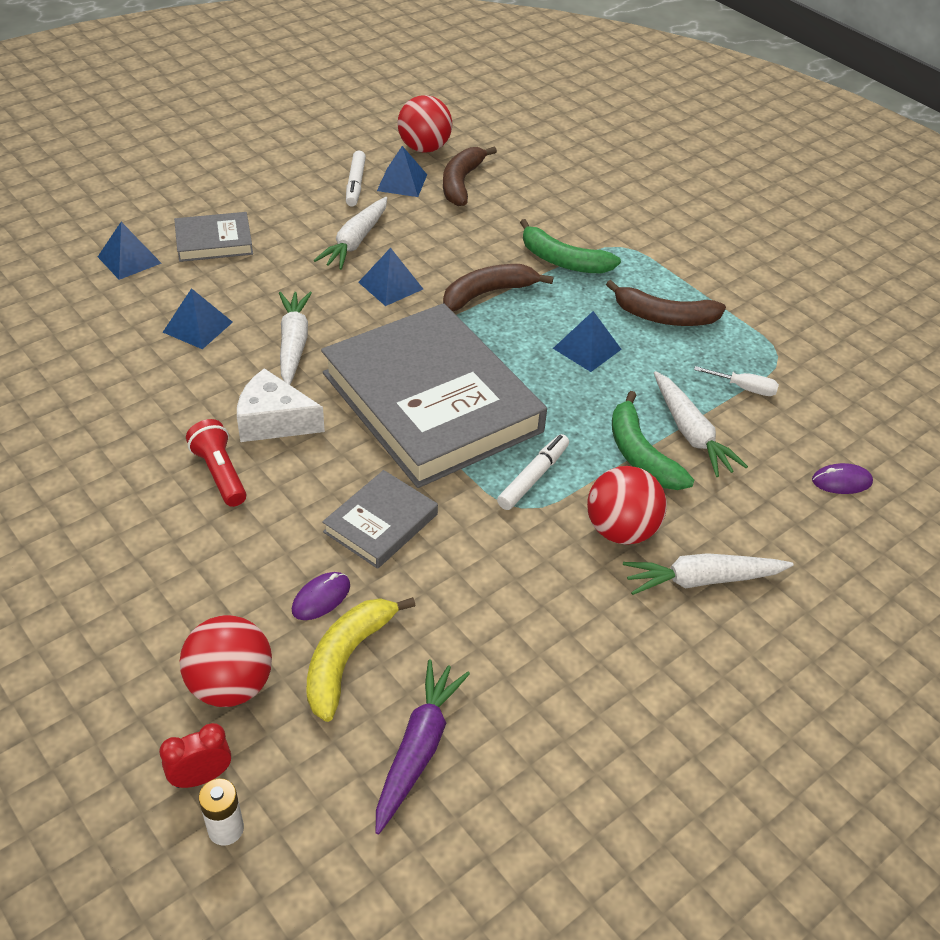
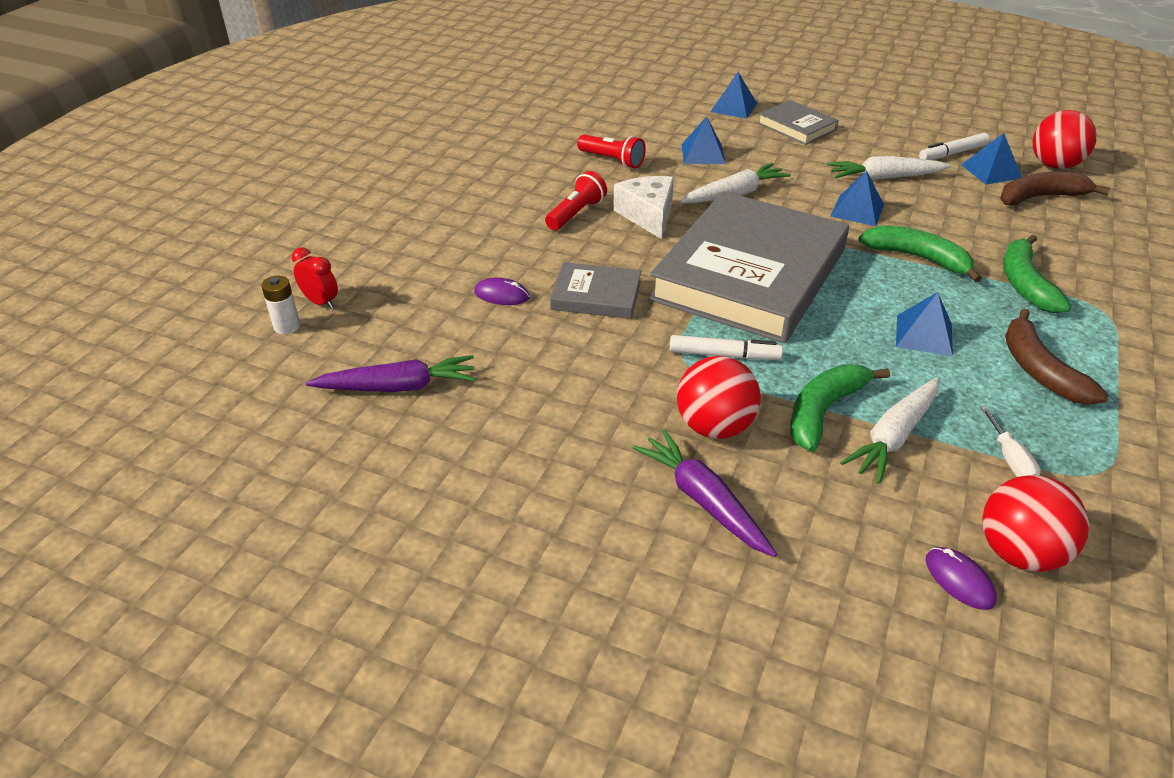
camera: 65 degrees right, 5 degrees down
red ball [180,615,272,707] -> red ball moved to [982,475,1089,572]
yellow banana [306,597,416,722] -> none
brown banana [443,264,554,311] -> green banana [858,225,982,283]
white carrot [623,553,794,595] -> purple carrot [633,429,777,557]
none -> red flashlight [577,134,646,168]

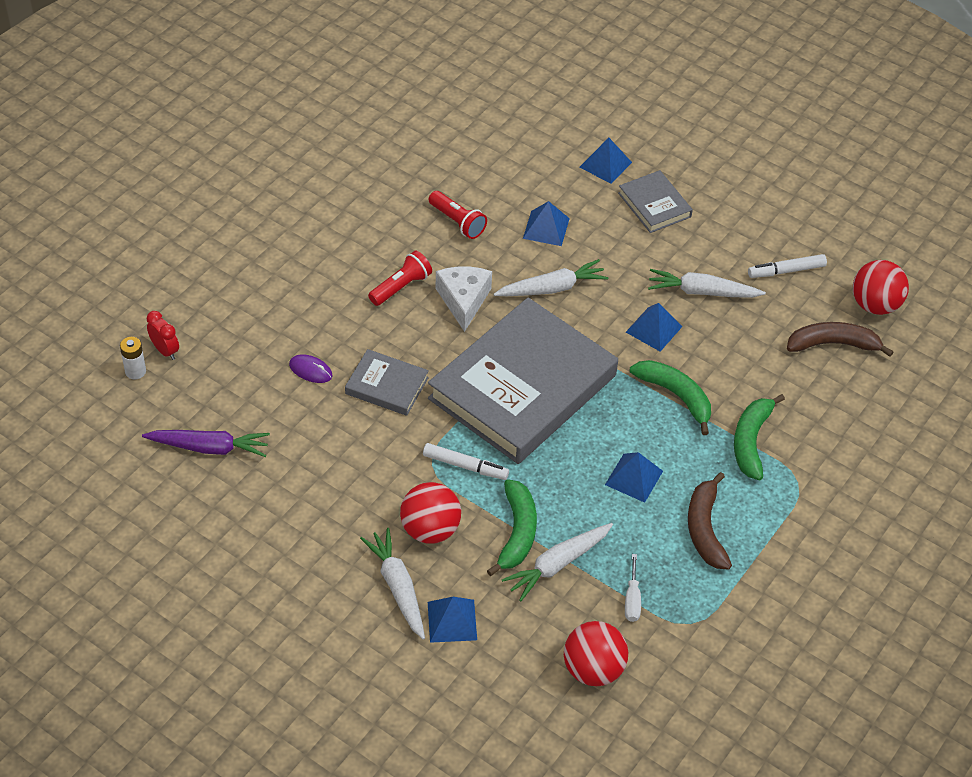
camera: 10 degrees right, 10 degrees up
purple carrot [633,429,777,557] -> white carrot [360,528,425,640]
green banana [790,364,890,452] -> green banana turned 135 degrees clockwise [487,479,537,576]
purple mouse [926,547,997,610] -> none
blue pyramid [961,133,1022,185] -> blue pyramid moved to [428,597,477,643]

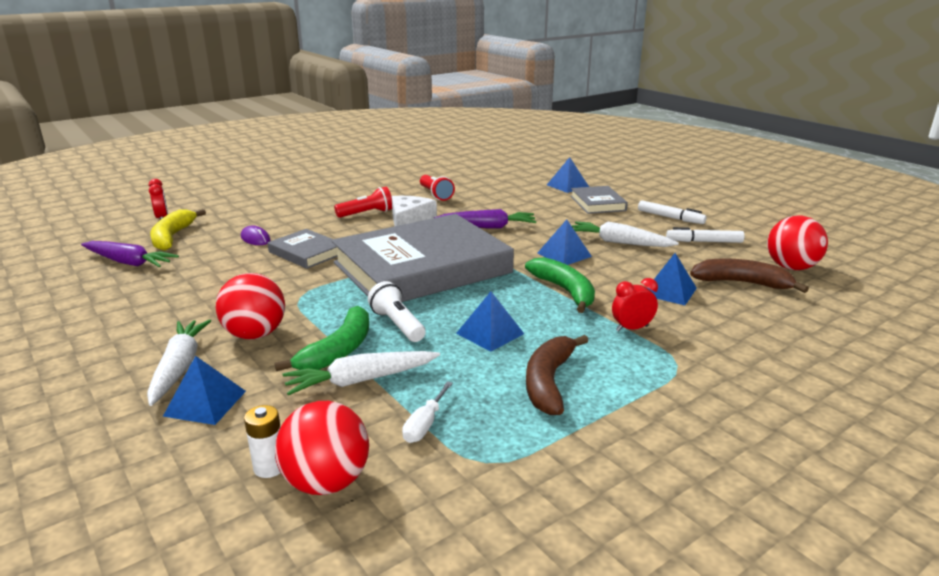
camera: 20 degrees right, 25 degrees down
white battery [120,337,146,379] -> white battery moved to [244,405,281,478]
white marker [423,443,509,480] -> white marker moved to [638,200,707,224]
white carrot [494,259,609,296] -> purple carrot [434,209,536,228]
blue pyramid [523,201,570,246] -> blue pyramid moved to [648,253,697,305]
green banana [734,394,785,480] -> red clock [612,278,658,331]
none -> yellow banana [150,209,206,251]
none -> white flashlight [368,281,426,342]

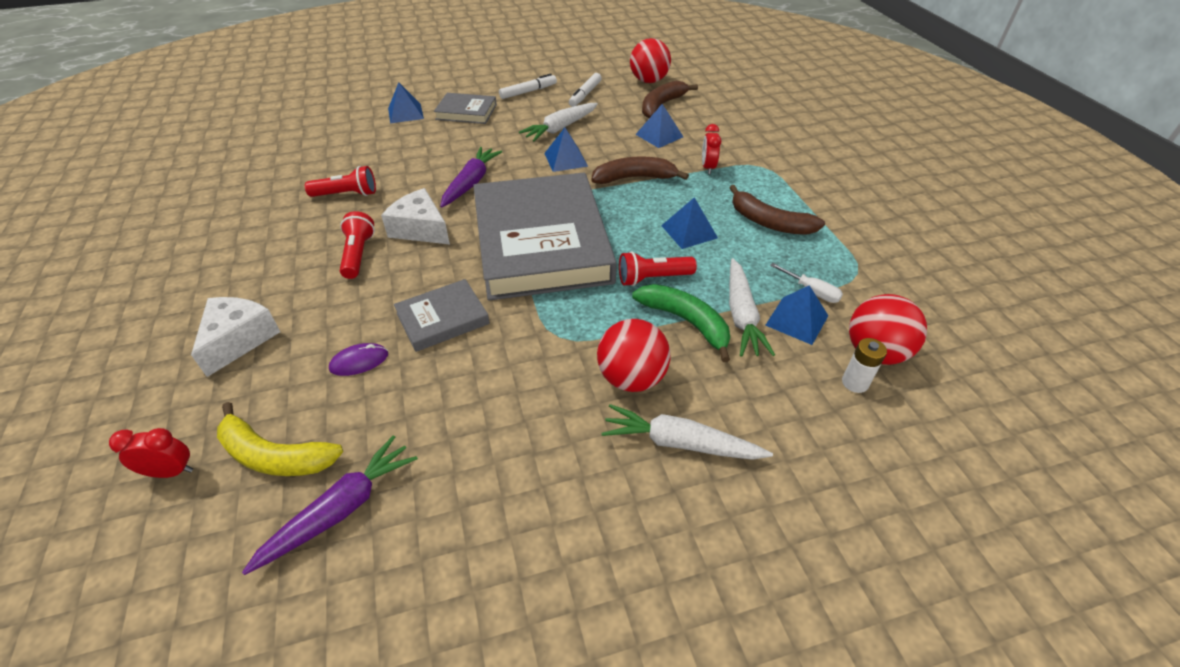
camera: 70 degrees left, 20 degrees up
blue pyramid [163,356,246,425] -> blue pyramid moved to [765,285,828,345]
white flashlight [368,281,426,342] -> red flashlight [619,251,697,286]
green banana [525,257,595,313] -> brown banana [591,156,689,184]
none -> white cheese [191,297,280,377]

